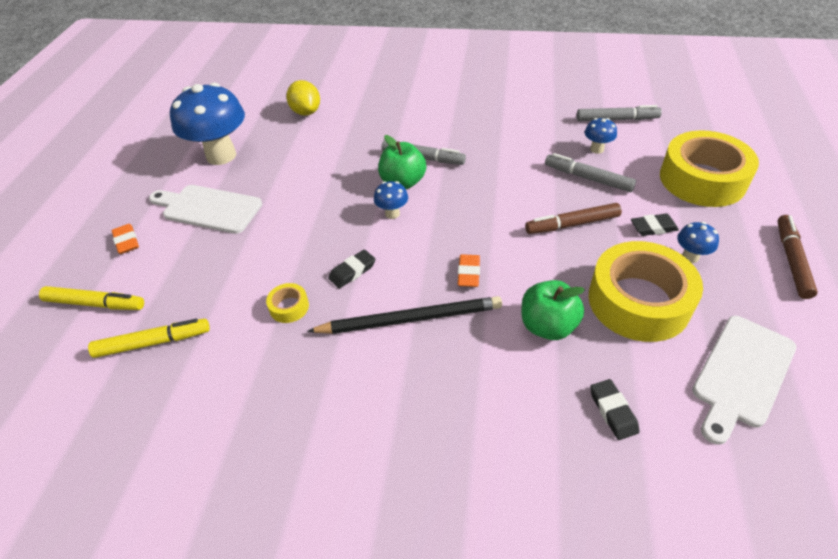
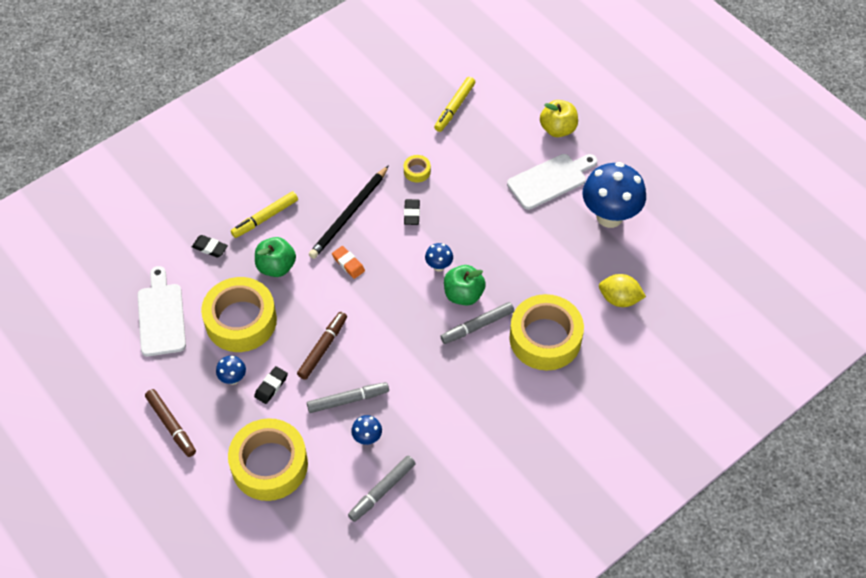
camera: 130 degrees right, 10 degrees up
yellow marker [39,286,144,310] -> yellow marker moved to [231,191,298,238]
orange eraser [112,224,139,254] -> yellow apple [540,100,578,137]
none -> yellow tape [509,294,584,370]

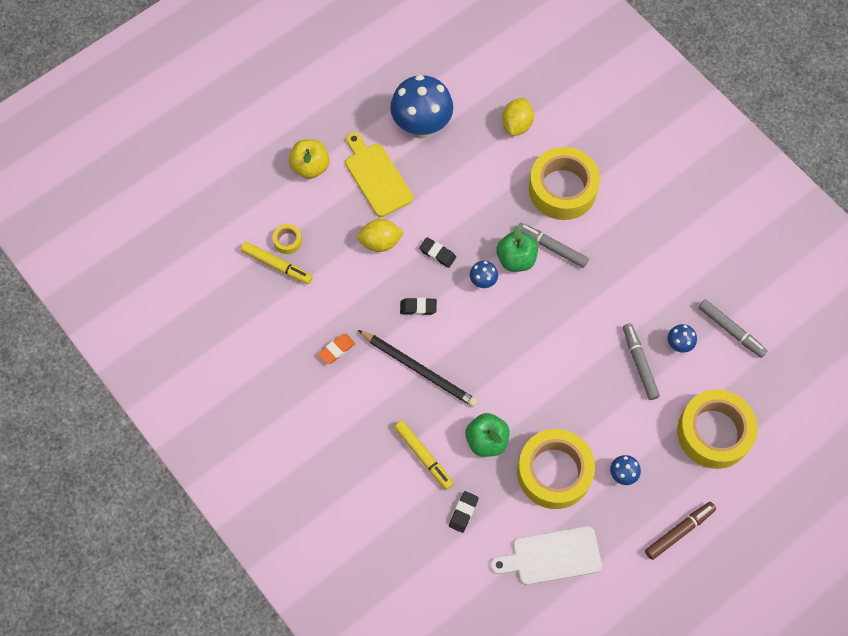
camera: 90 degrees left, 10 degrees up
black eraser [254,366,288,404] -> black eraser moved to [419,237,456,268]
brown marker [297,312,347,380] -> none
orange eraser [332,246,365,279] -> orange eraser moved to [318,334,355,364]
yellow tape [404,155,431,182] -> yellow tape moved to [273,224,302,254]
grey marker [440,302,514,344] -> grey marker turned 150 degrees clockwise [518,223,589,268]
white cutting board [507,154,597,210] -> yellow cutting board [345,132,413,217]
none -> yellow lemon [357,219,404,252]

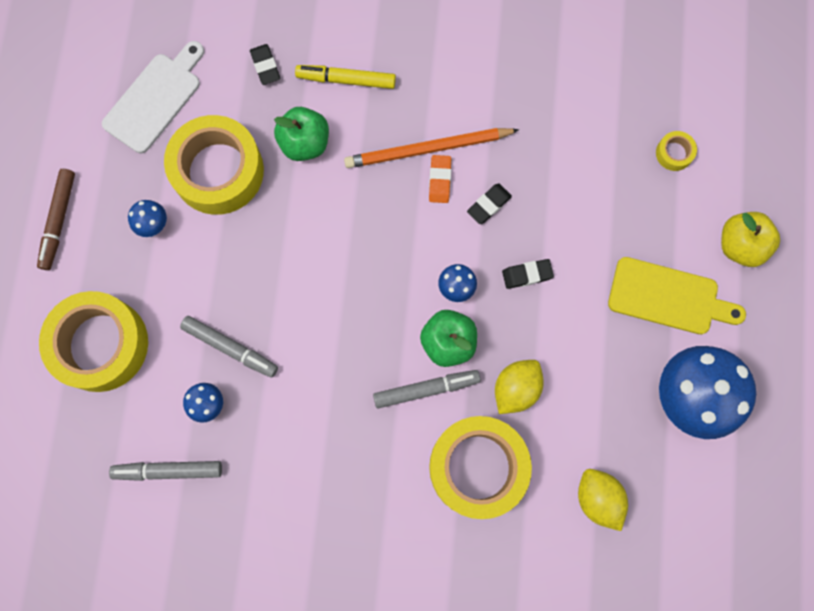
camera: 135 degrees right, 10 degrees up
yellow marker [241,242,313,284] -> none
orange eraser [318,334,355,364] -> orange eraser moved to [429,155,451,203]
yellow lemon [357,219,404,252] -> yellow lemon moved to [495,360,544,414]
black pencil [358,330,478,407] -> orange pencil [344,128,519,168]

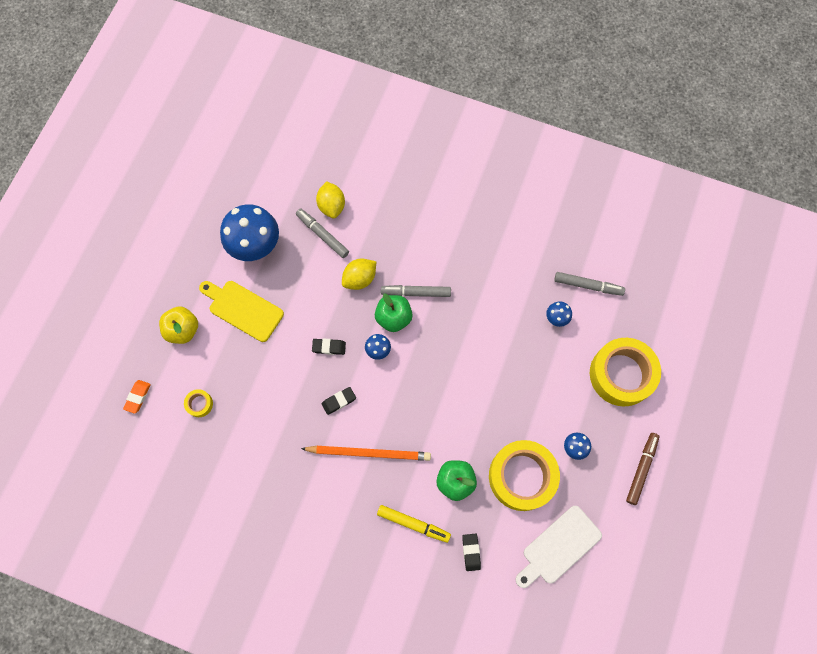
camera: 165 degrees left, 5 degrees down
grey marker [180,316,278,378] -> grey marker moved to [296,209,349,258]
orange eraser [429,155,451,203] -> orange eraser moved to [123,380,151,414]
yellow tape [429,416,532,519] -> none

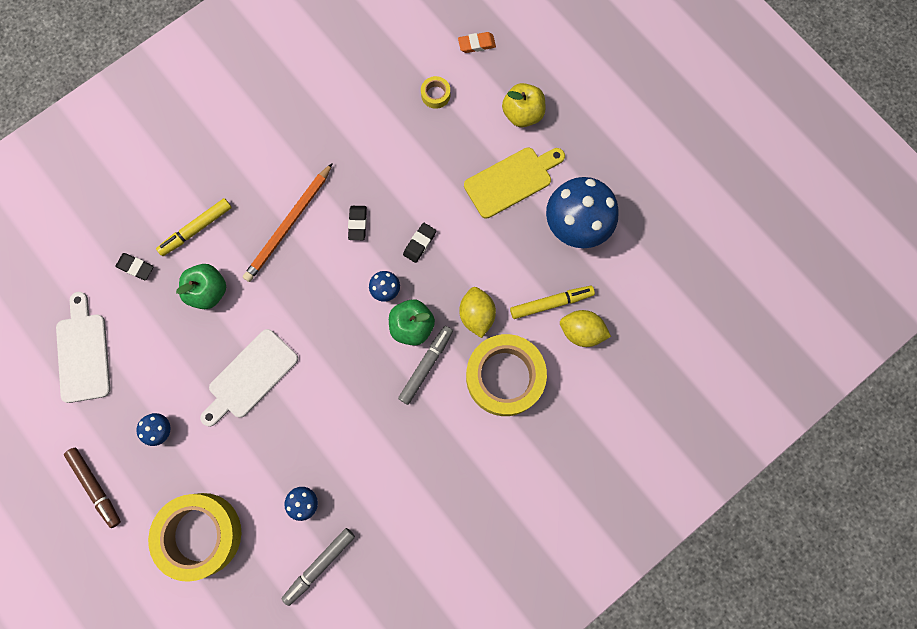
camera: 120 degrees right, 5 degrees up
orange eraser [123,380,151,414] -> orange eraser turned 60 degrees counterclockwise [458,32,496,53]
grey marker [296,209,349,258] -> yellow marker [510,286,595,319]
yellow tape [489,440,560,511] -> yellow tape moved to [466,334,547,416]
none -> white cutting board [200,329,298,426]

